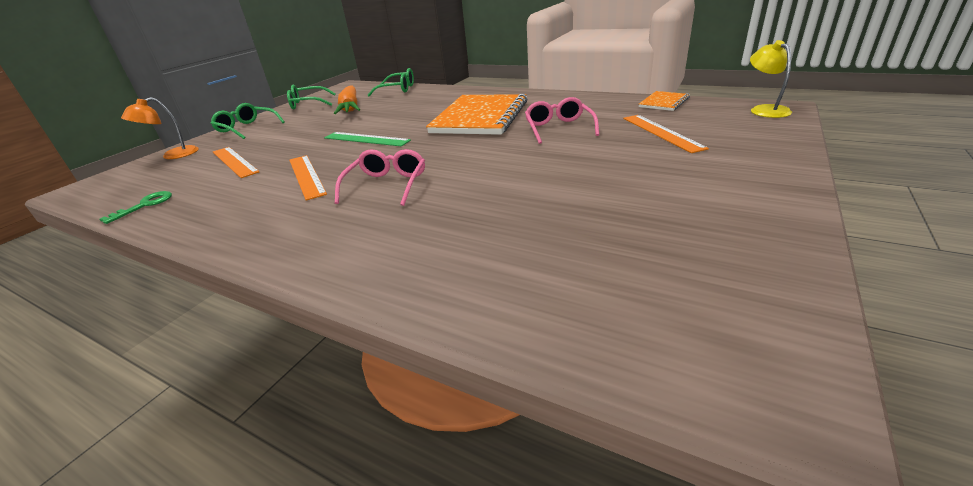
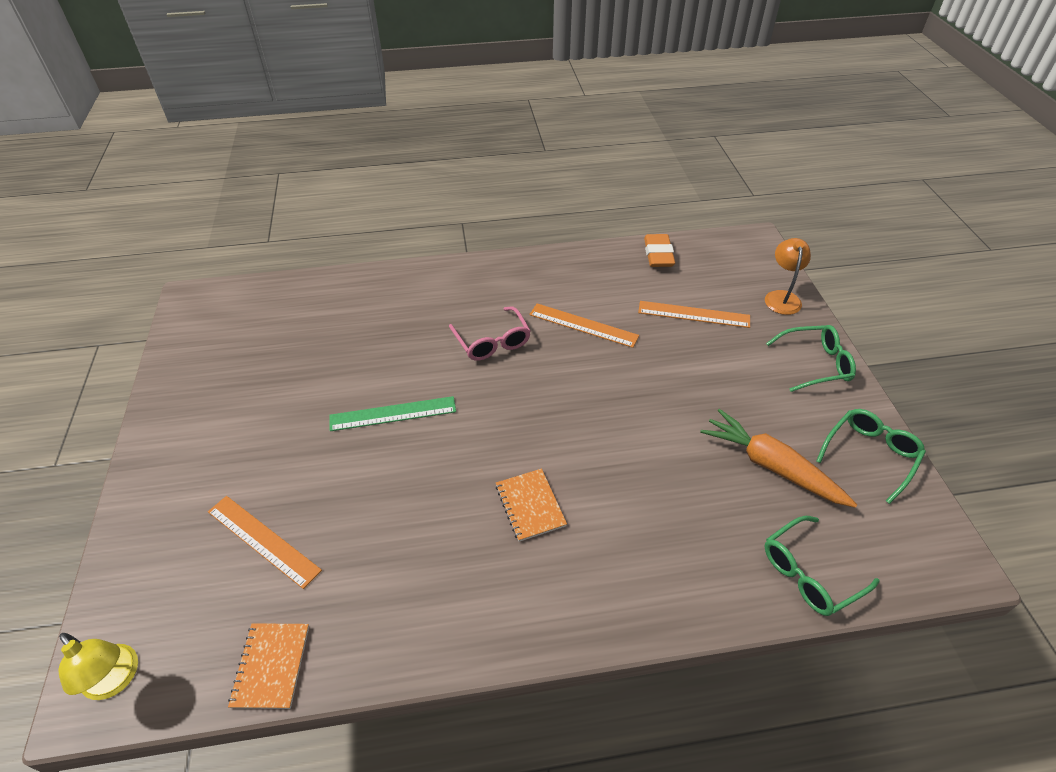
camera: 140 degrees right, 15 degrees up
green key [100,191,172,224] -> orange eraser [644,234,675,267]
green ruler [324,132,411,146] -> green ruler moved to [329,396,456,431]
orange notebook [426,94,528,135] -> orange notebook [496,469,567,542], size x0.46
pink glasses [525,97,599,144] -> none

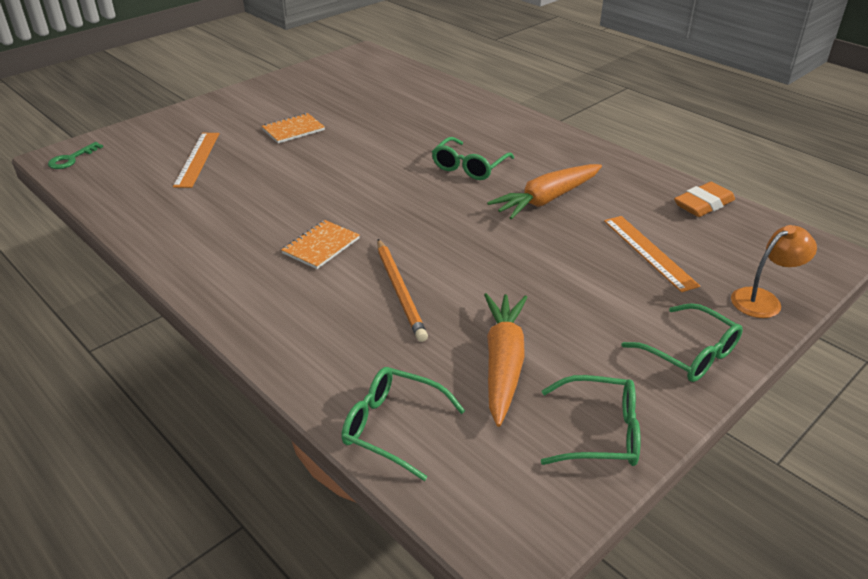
camera: 55 degrees right, 10 degrees down
yellow lamp [58,633,138,700] -> green key [48,142,103,169]
orange notebook [228,623,309,709] -> orange notebook moved to [262,113,325,143]
green ruler [329,396,456,431] -> none
pink glasses [449,306,531,361] -> green glasses [432,137,514,180]
orange ruler [529,303,639,348] -> orange carrot [487,164,602,220]
none -> orange pencil [377,239,428,342]

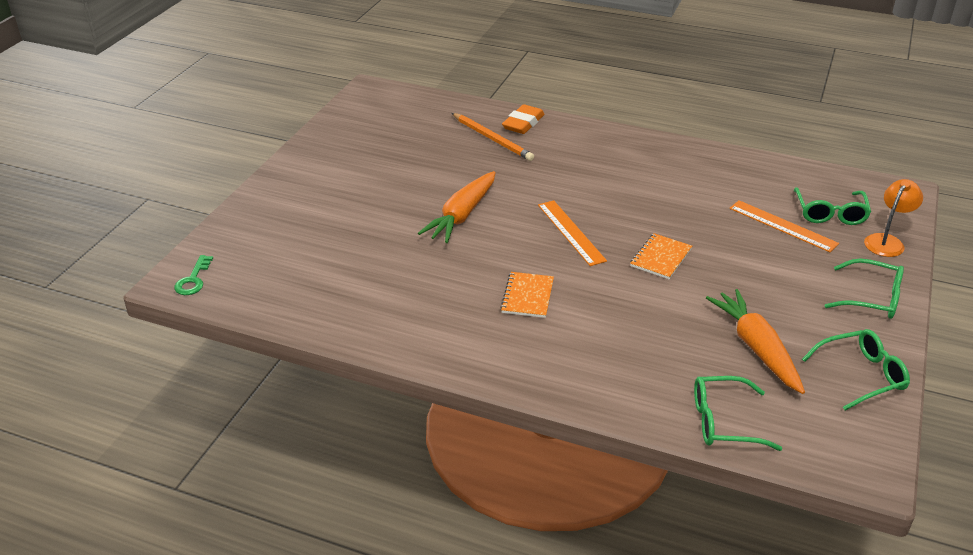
camera: 25 degrees left, 0 degrees up
orange ruler [173,133,220,188] -> orange ruler moved to [538,200,607,266]
orange notebook [262,113,325,143] -> orange notebook moved to [630,233,692,279]
orange pencil [377,239,428,342] -> orange pencil moved to [452,113,534,161]
green glasses [432,137,514,180] -> green glasses moved to [794,187,871,225]
orange carrot [487,164,602,220] -> orange carrot moved to [418,171,496,243]
orange eraser [674,182,735,217] -> orange eraser moved to [502,104,545,134]

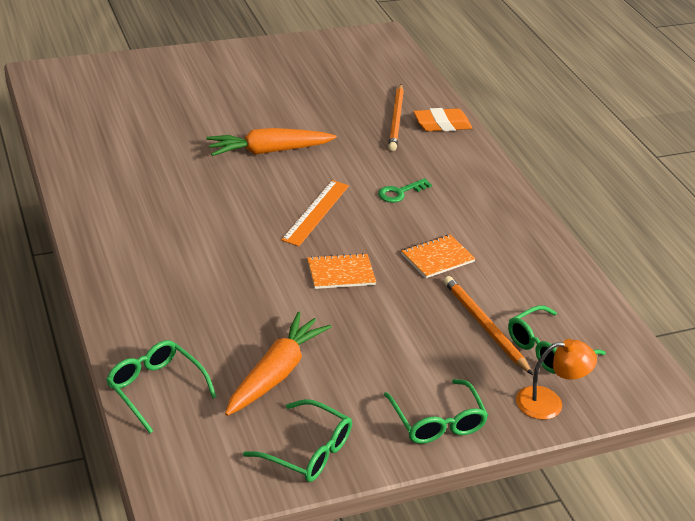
camera: 45 degrees right, 0 degrees up
green key [174,255,213,295] -> green key moved to [378,178,432,203]
orange notebook [500,272,554,318] -> orange notebook moved to [401,235,476,278]
orange ruler [729,200,839,252] -> orange pencil [444,276,533,375]

